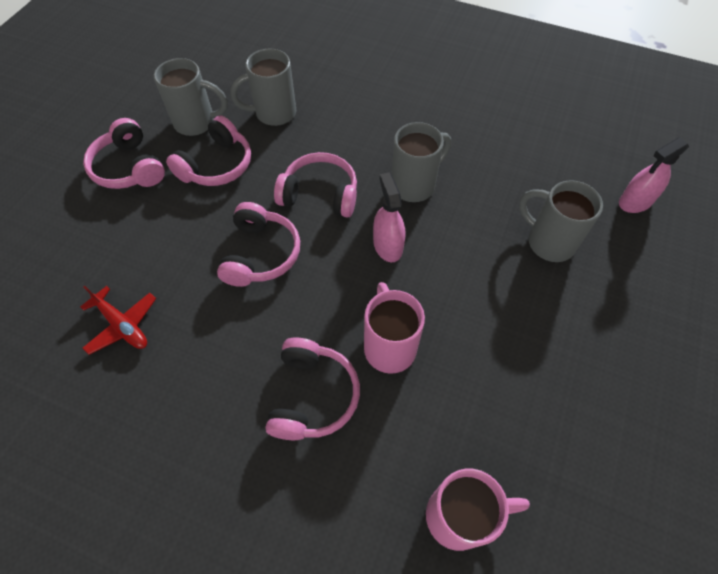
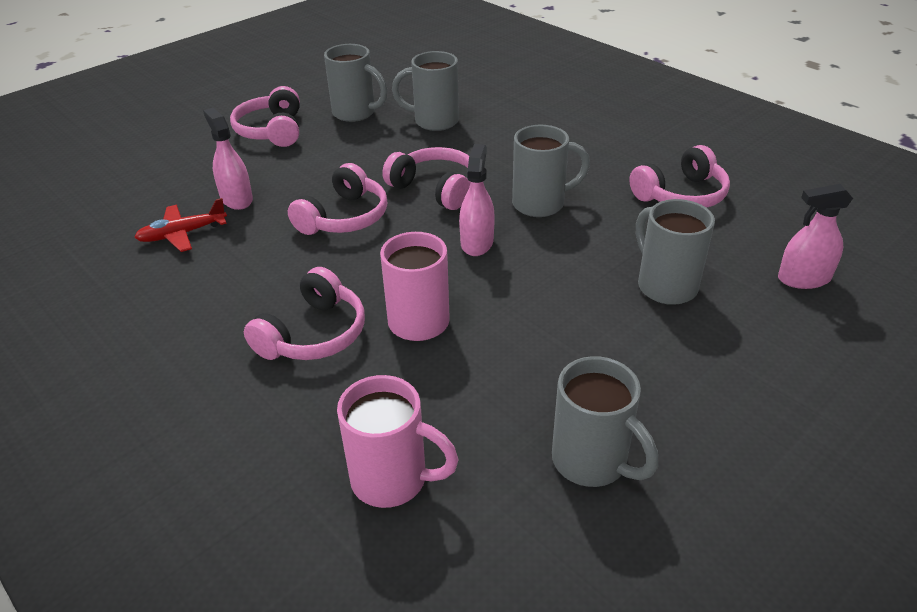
camera: 25 degrees right, 20 degrees down
red plane [80,286,156,355] -> red plane turned 90 degrees clockwise [134,198,227,252]
pink headphones [166,115,251,186] -> pink headphones moved to [629,145,730,208]
none -> pink spray bottle [203,108,253,210]
none -> grey mug [552,356,658,487]

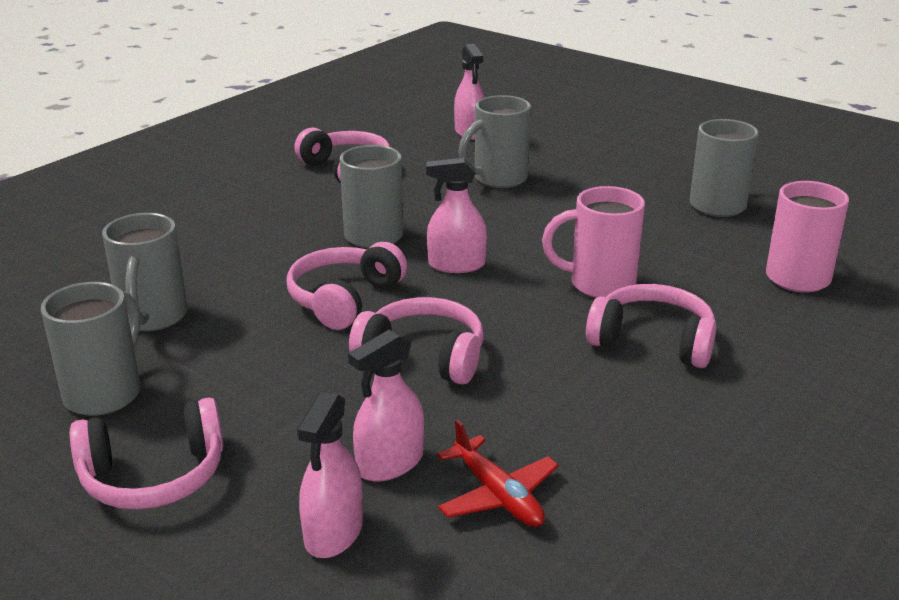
camera: 100 degrees left, 10 degrees down
none -> pink spray bottle [297,392,363,558]

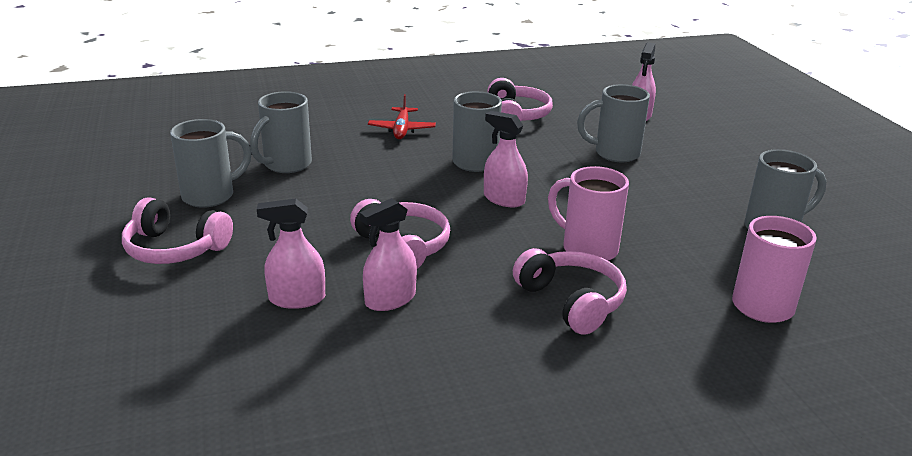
camera: 35 degrees right, 0 degrees up
pink headphones [286,242,407,330] -> none
pink spray bottle [297,392,363,558] -> pink spray bottle moved to [360,198,417,311]
red plane [437,419,559,527] -> red plane moved to [368,94,436,139]

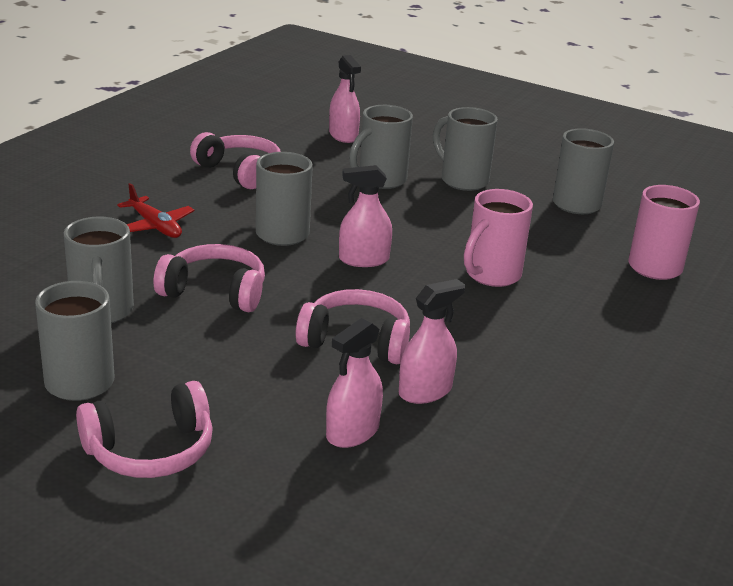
camera: 45 degrees left, 0 degrees up
pink spray bottle [360,198,417,311] -> pink spray bottle turned 135 degrees counterclockwise [399,279,465,404]
pink headphones [513,248,627,335] -> pink headphones moved to [154,244,265,312]
pink mug [548,166,629,261] -> pink mug turned 45 degrees counterclockwise [464,189,533,287]
none -> grey mug [433,107,498,191]

